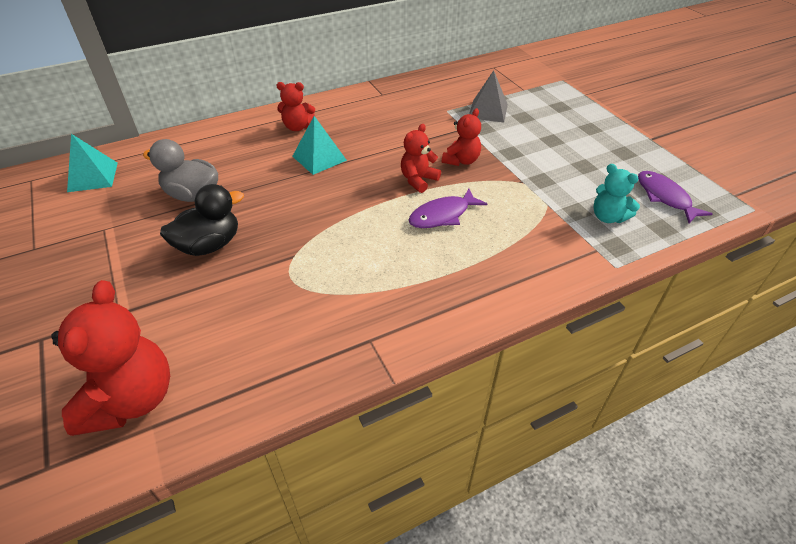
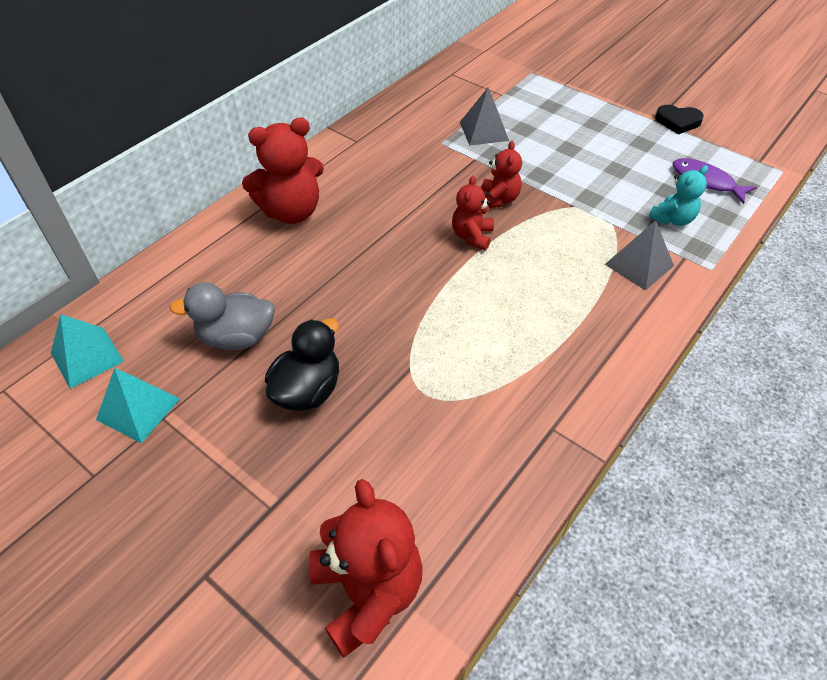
camera: 25 degrees left, 5 degrees up
red teddy bear [276,82,315,131] -> red teddy bear [242,117,324,224], size x1.74
turquoise pyramid [292,116,347,175] -> turquoise pyramid moved to [96,368,180,443]
purple fish [409,189,487,228] -> none
turquoise teddy bear [594,164,640,223] -> turquoise teddy bear turned 60 degrees counterclockwise [649,165,708,226]
none -> grey pyramid [605,220,674,290]
none -> black heart [655,105,704,134]

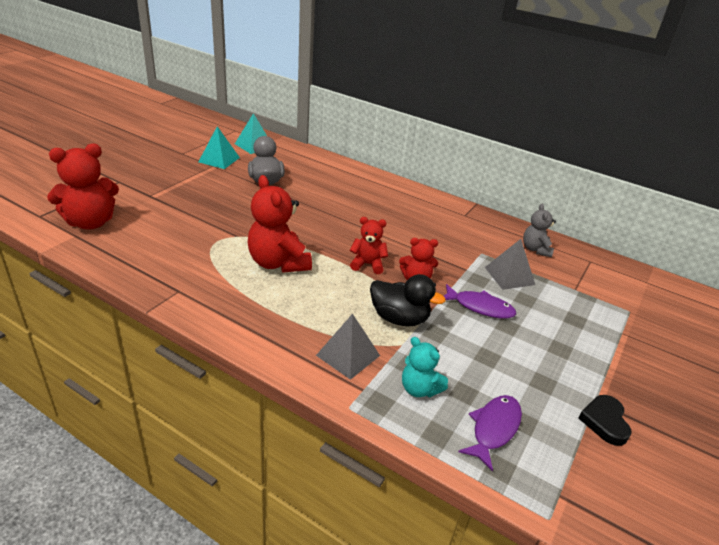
camera: 80 degrees right, 15 degrees down
red teddy bear [242,117,324,224] -> red teddy bear moved to [247,175,312,273]
black duck [265,318,339,411] -> black duck moved to [370,274,446,326]
none -> purple fish [444,284,516,318]
none -> grey teddy bear [523,204,556,257]

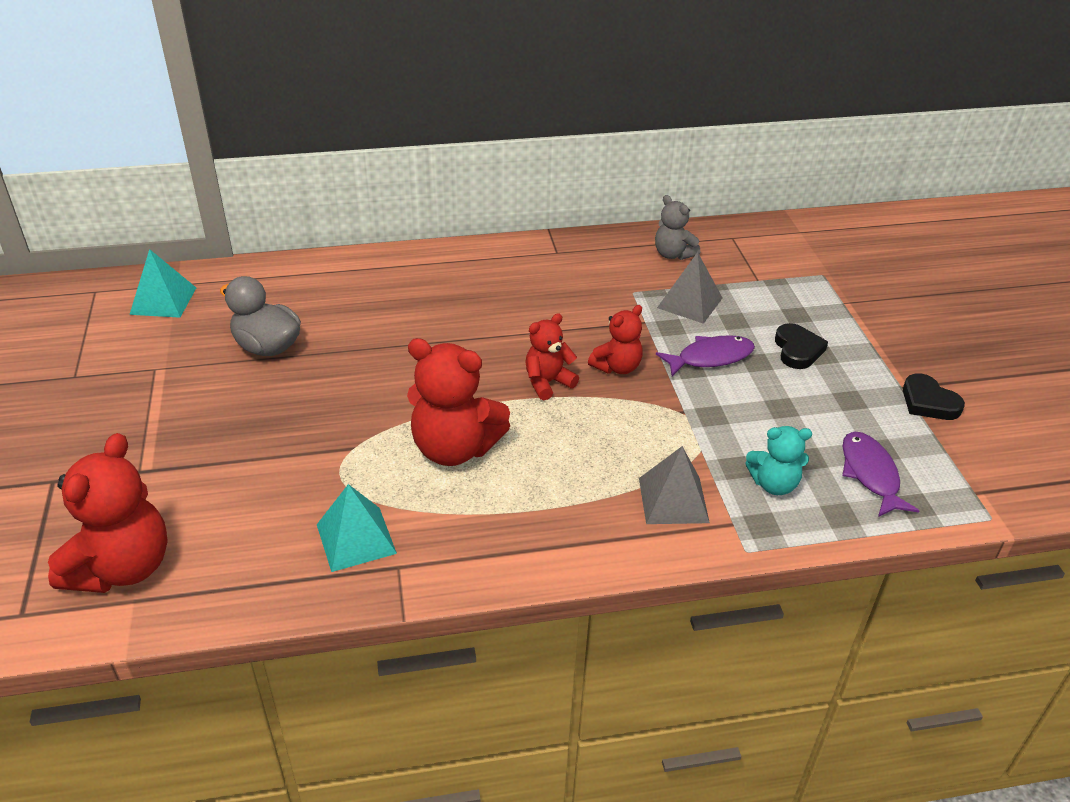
camera: 40 degrees left, 5 degrees up
turquoise pyramid [199,126,240,169] -> turquoise pyramid moved to [317,484,397,572]
black duck [370,274,446,326] -> none
none -> black heart [775,323,828,369]

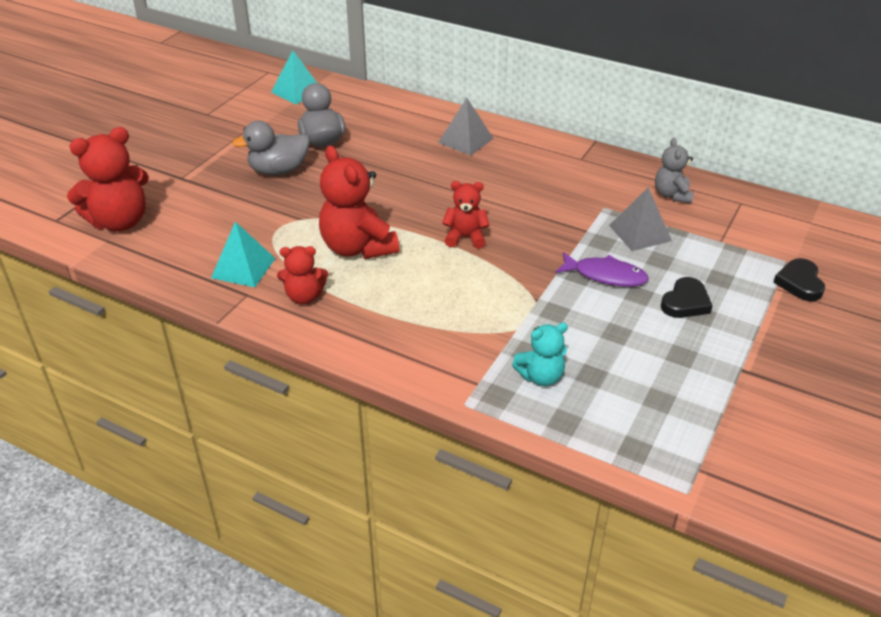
camera: 40 degrees right, 0 degrees up
red teddy bear [588,305,643,374] -> red teddy bear moved to [277,246,328,304]
grey pyramid [639,446,710,524] -> grey pyramid moved to [438,98,494,156]
turquoise teddy bear [745,426,812,495] -> turquoise teddy bear turned 60 degrees counterclockwise [512,322,568,386]
purple fish [842,432,920,517] -> none
black heart [903,373,965,420] -> black heart moved to [773,258,825,301]
none -> grey duck [232,121,309,175]

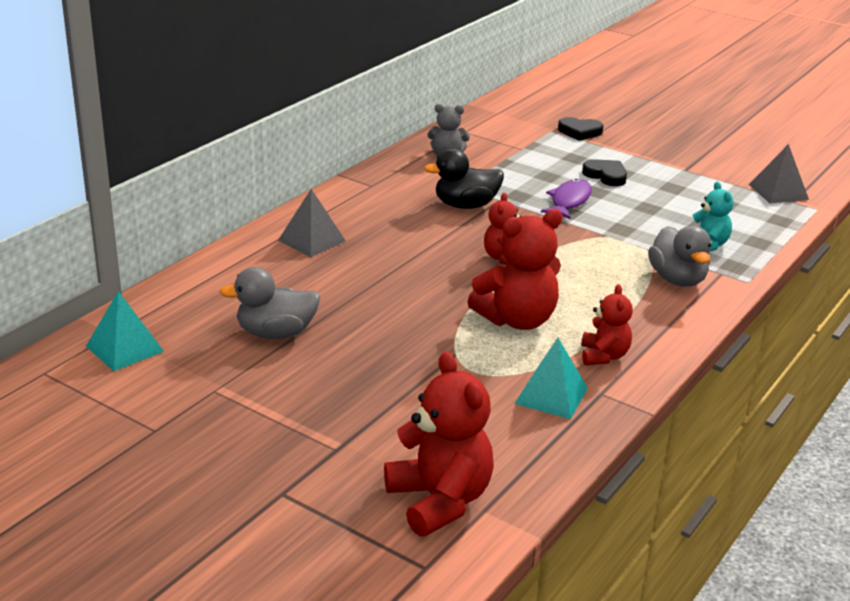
camera: 85 degrees left, 10 degrees down
grey duck [232,121,309,175] -> grey duck moved to [648,226,711,287]
grey pyramid [609,187,672,251] -> grey pyramid moved to [749,144,809,204]
none -> black duck [424,148,504,209]

